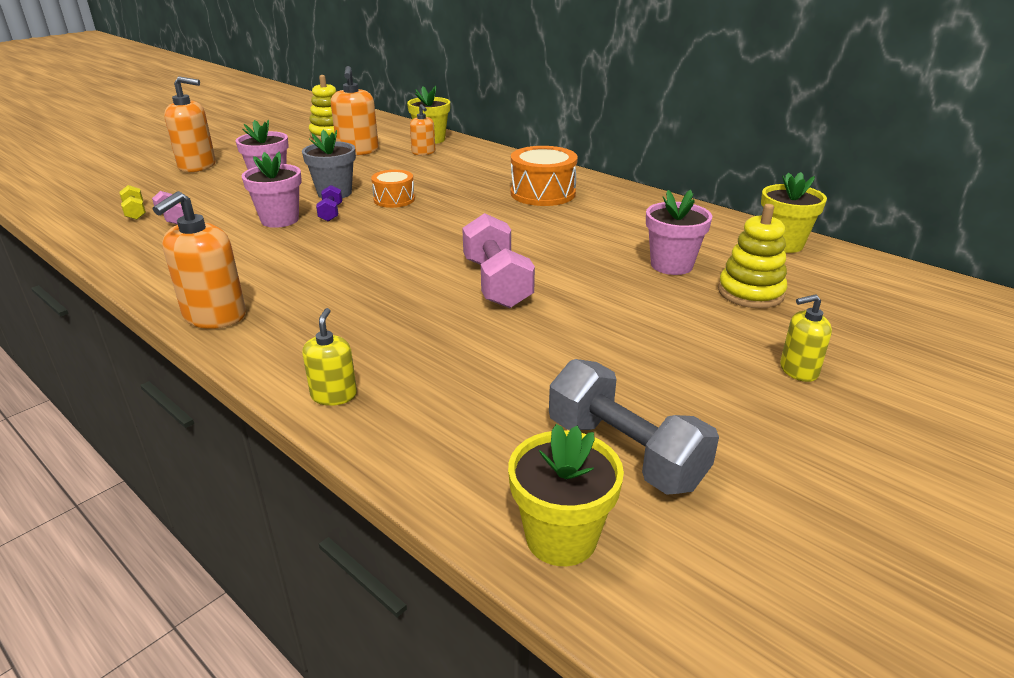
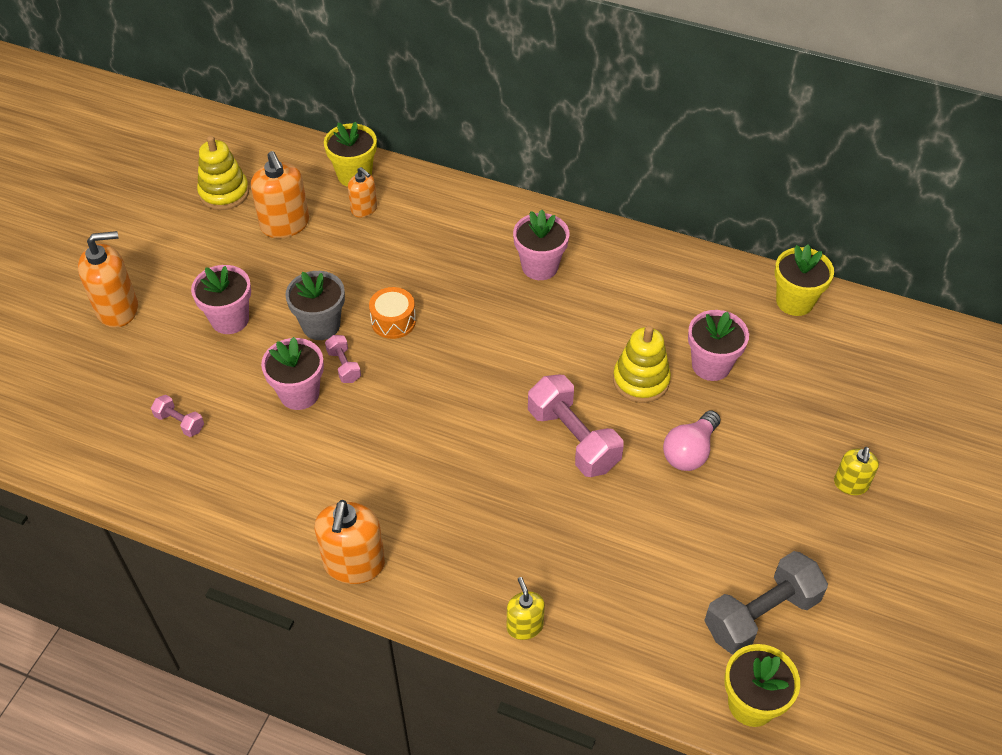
camera: 20 degrees left, 20 degrees up
yellow dumbbell [120,185,146,220] -> none
purple dumbbell [316,185,342,222] -> pink dumbbell [325,335,361,383]
orange drum [511,146,578,206] -> pink flower pot [513,210,570,280]
grey dumbbell [549,359,719,495] -> grey dumbbell turned 60 degrees counterclockwise [704,551,828,654]
yellow stacking toy [718,204,787,308] -> yellow stacking toy moved to [613,326,671,403]
yellow soap dispenser [780,294,832,382] -> yellow soap dispenser turned 45 degrees counterclockwise [834,447,879,495]
none -> pink light bulb [663,411,720,471]

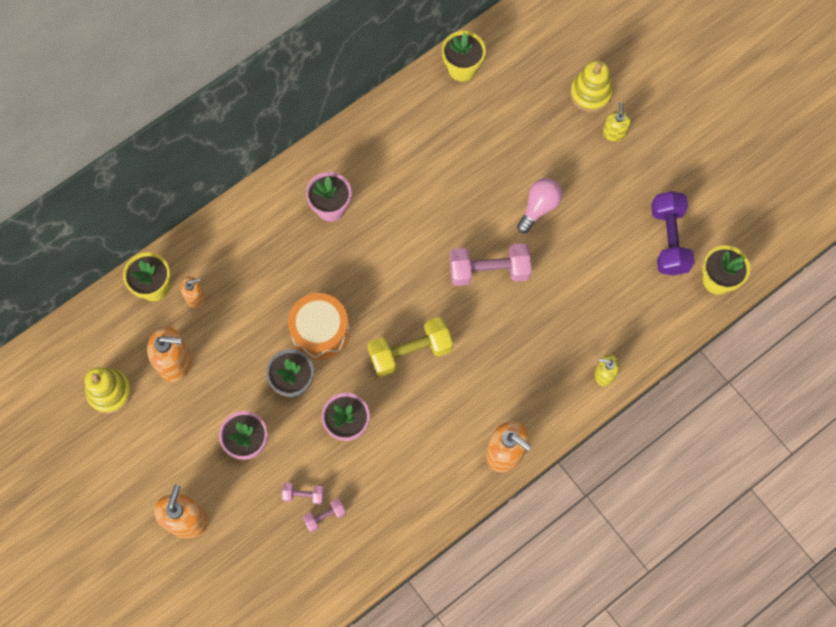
camera: 60 degrees left, 20 degrees up
pink dumbbell [325,335,361,383] -> pink dumbbell moved to [282,483,324,505]
orange drum [369,287,416,339] -> orange drum [288,293,350,360], size x1.62
yellow stacking toy [613,326,671,403] -> yellow stacking toy moved to [570,60,613,112]
pink light bulb [663,411,720,471] -> pink light bulb turned 120 degrees counterclockwise [517,178,562,233]
pink flower pot [688,310,749,381] -> none
grey dumbbell [704,551,828,654] -> purple dumbbell [651,191,695,276]
yellow soap dispenser [834,447,879,495] -> yellow soap dispenser turned 135 degrees counterclockwise [603,102,631,141]
none -> yellow dumbbell [367,317,453,377]

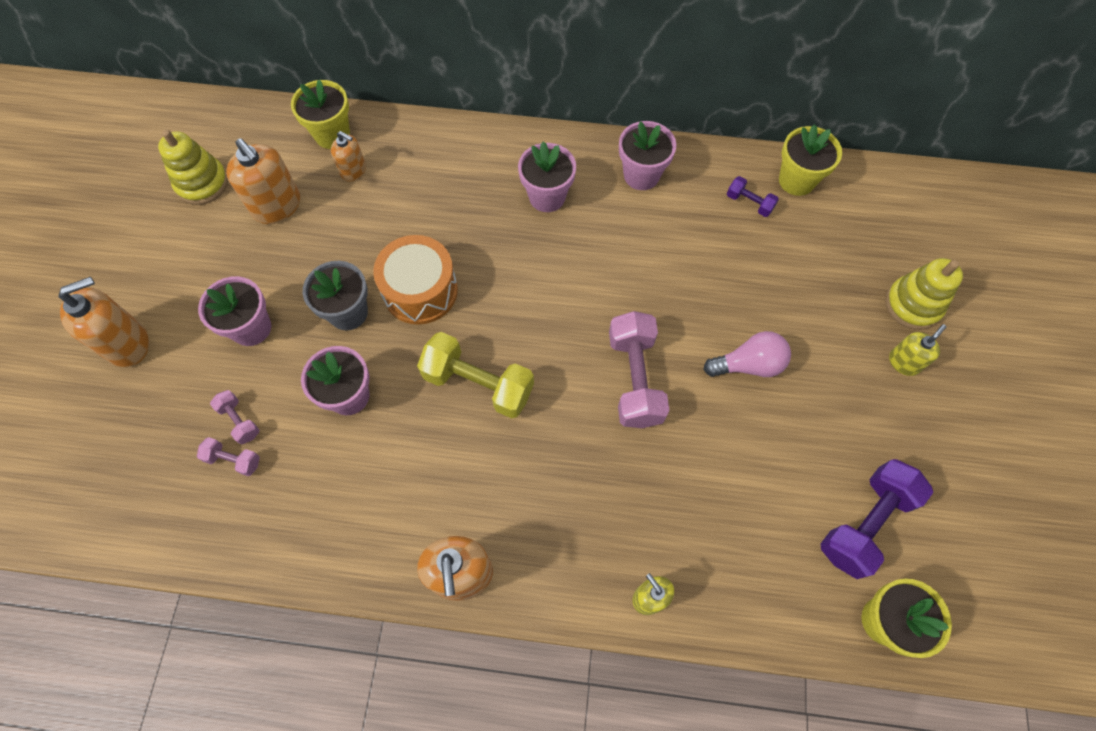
camera: 45 degrees right, 5 degrees down
pink dumbbell [450,243,531,286] -> pink dumbbell turned 45 degrees clockwise [609,311,670,428]
none -> pink flower pot [619,121,677,190]
none -> purple dumbbell [727,176,779,217]

